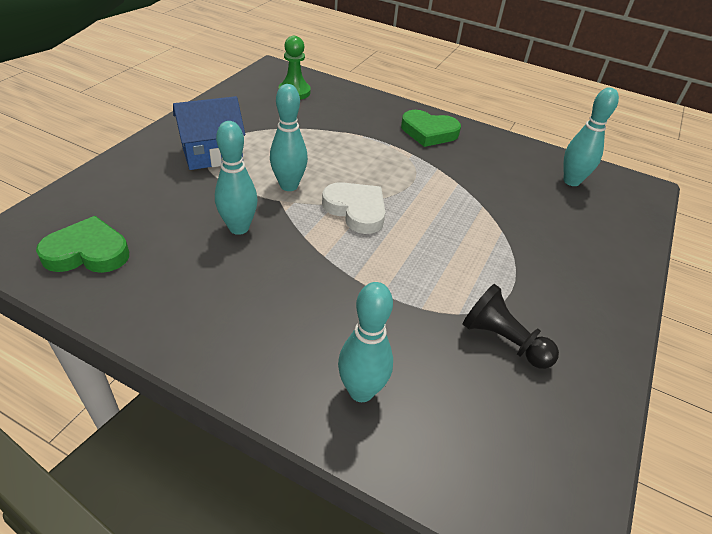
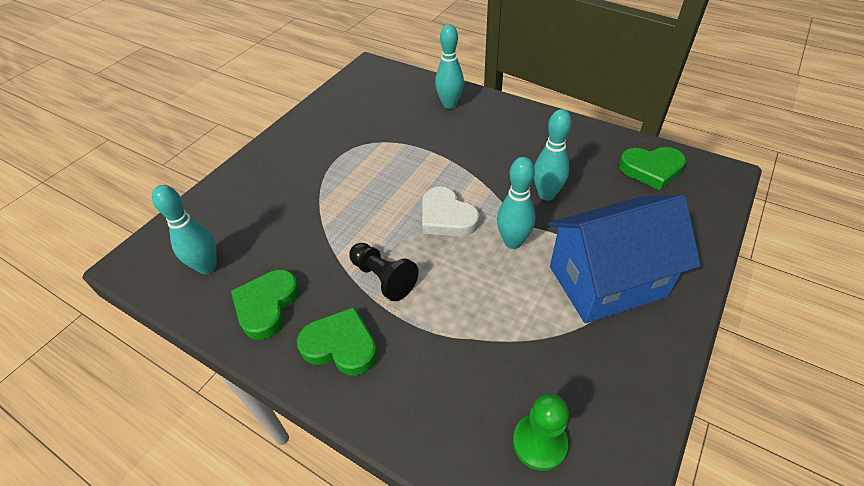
camera: 170 degrees left, 5 degrees up
blue house [173,96,245,170] -> blue house [548,195,701,323], size x1.53
black pawn [462,284,559,369] -> black pawn moved to [349,243,418,301]
none -> green heart [231,270,300,340]

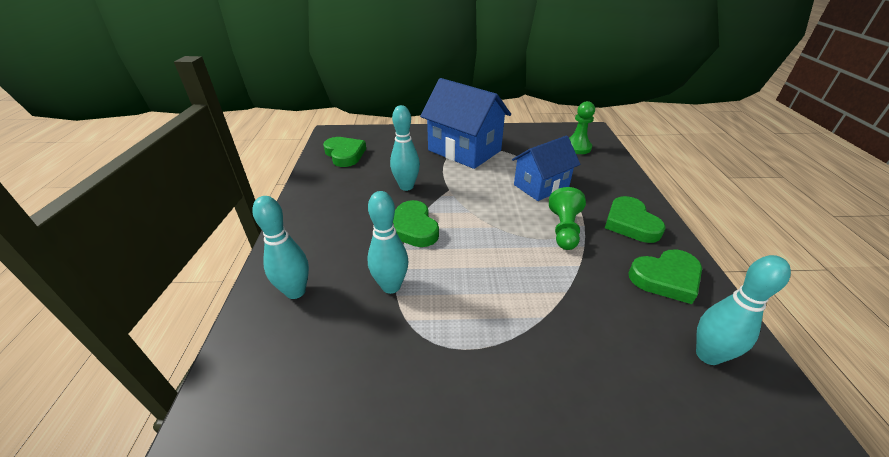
camera: 125 degrees left, 10 degrees down
black pawn [349,243,418,301] -> green pawn [549,187,586,250]
white heart [422,186,479,236] -> none
turquoise bowling pin [497,157,536,249] -> turquoise bowling pin moved to [368,191,408,294]
none -> green heart [393,200,439,247]
none -> blue house [512,135,580,201]

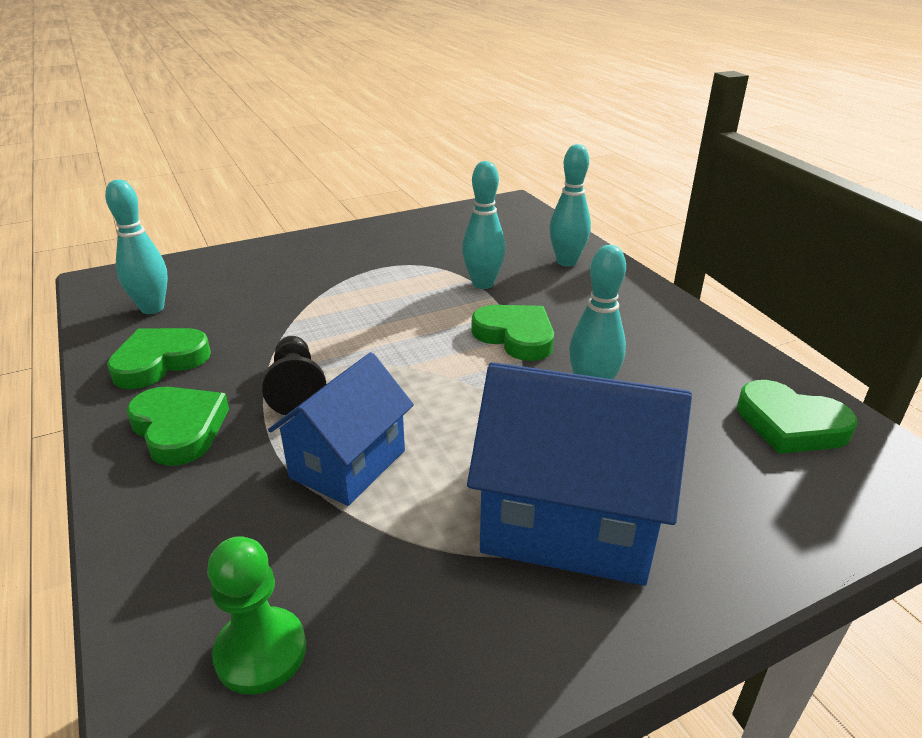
camera: 155 degrees right, 5 degrees down
green pawn [549,187,586,250] -> black pawn [262,336,326,416]

